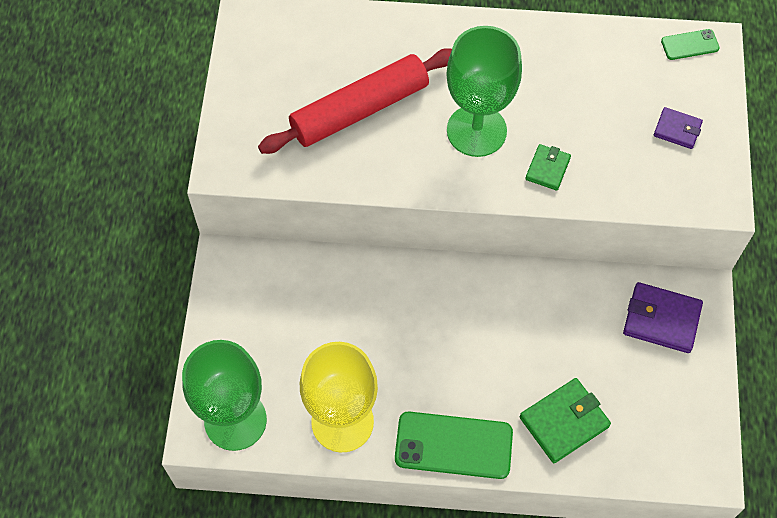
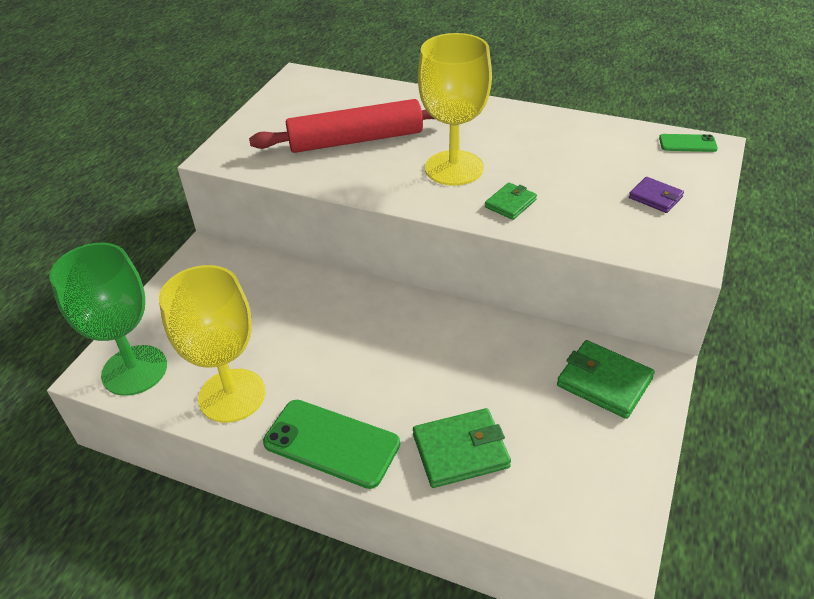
camera: 20 degrees right, 20 degrees down
green goblet [446,26,522,157] -> yellow goblet [418,33,492,186]
purple wallet [623,282,703,353] -> green wallet [557,340,655,419]

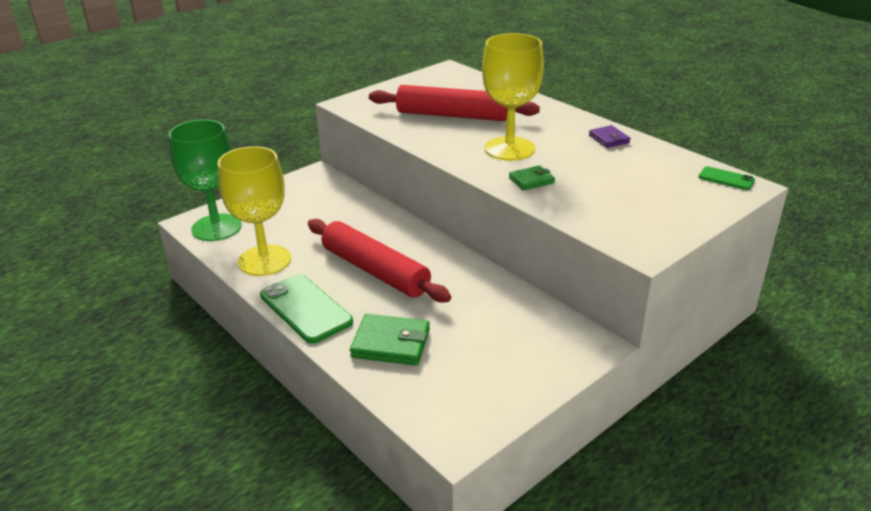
camera: 25 degrees right, 10 degrees down
green wallet [557,340,655,419] -> none
purple wallet [629,177,684,213] -> purple wallet moved to [589,125,630,148]
none -> red rolling pin [308,219,451,303]

